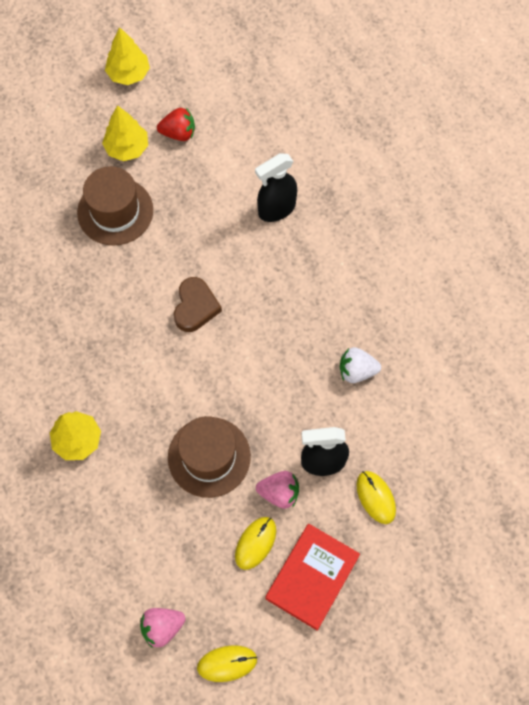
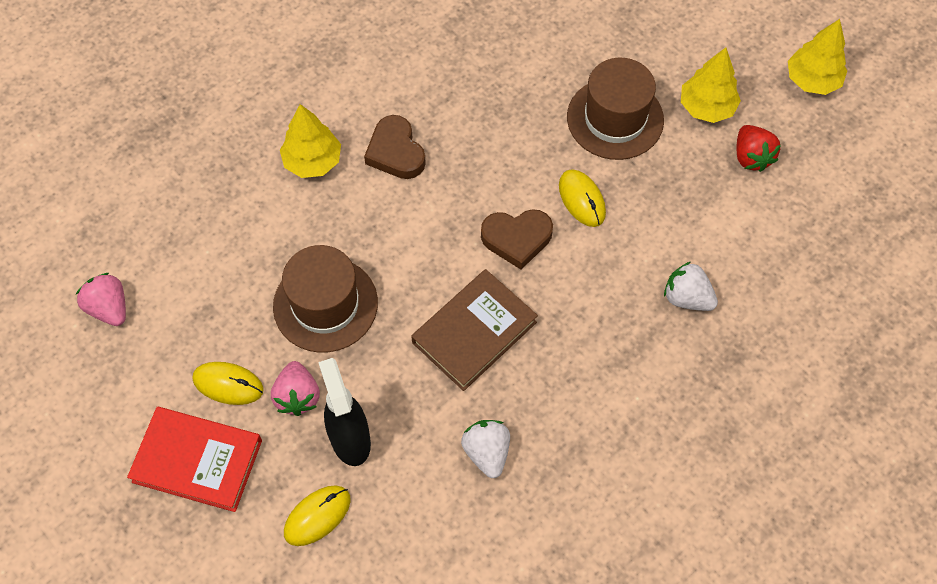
camera: 75 degrees right, 5 degrees down
yellow mouse [197,645,257,682] -> yellow mouse moved to [559,169,606,227]
black spray bottle [255,153,297,222] -> white strawberry [664,262,718,311]
none -> brown heart [364,115,426,179]
none -> brown book [411,269,538,391]

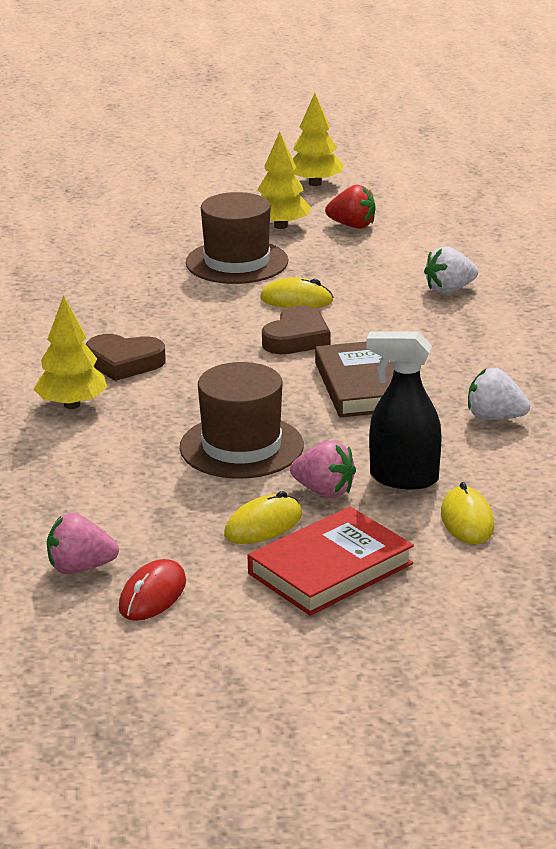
camera: 55 degrees left, 35 degrees down
none -> red mouse [119,559,186,621]

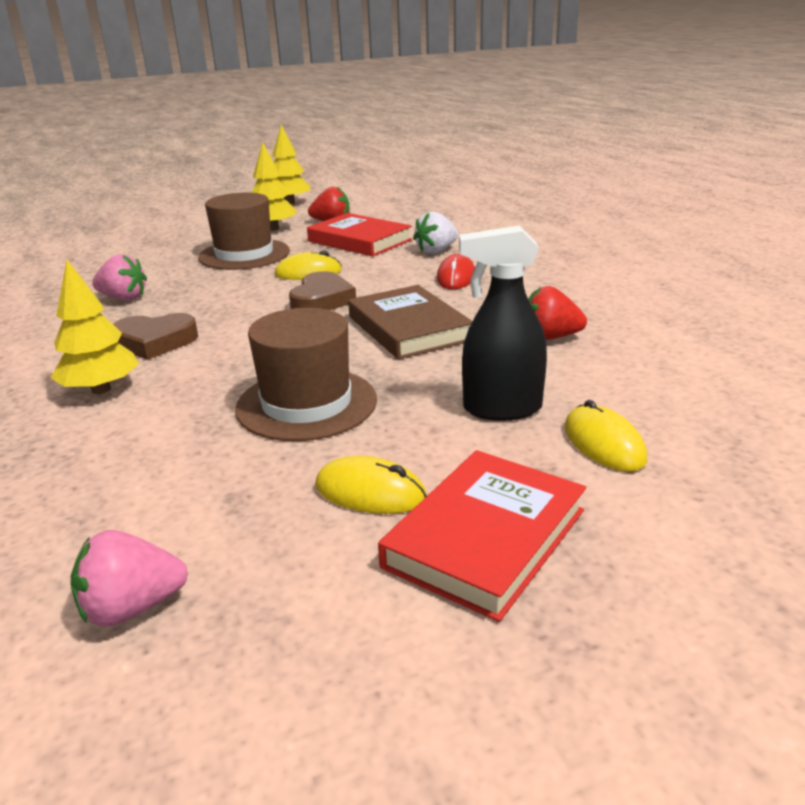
camera: 15 degrees left, 0 degrees up
red mouse [119,559,186,621] -> red mouse moved to [437,254,475,289]
yellow mouse [224,491,302,544] -> yellow mouse turned 75 degrees clockwise [315,456,427,514]
pink strawberry [290,441,356,498] -> pink strawberry moved to [92,254,147,301]
white strawberry [468,368,530,420] -> red strawberry [528,286,587,340]
none -> red book [307,213,412,256]

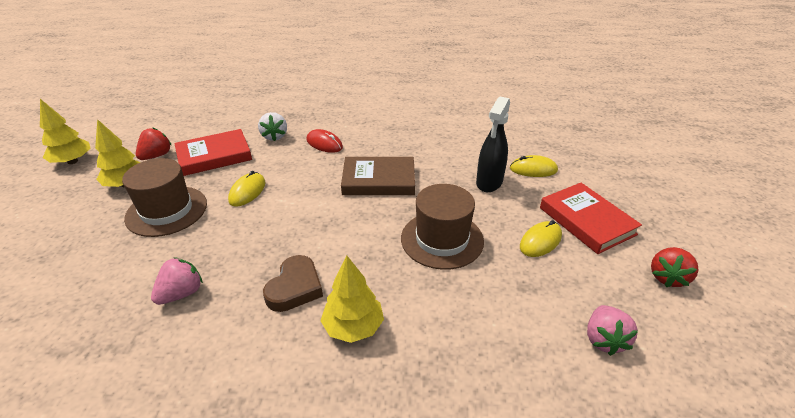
camera: 65 degrees left, 10 degrees up
brown heart [289,271,356,310] -> none
red strawberry [528,286,587,340] -> red strawberry moved to [651,247,699,287]

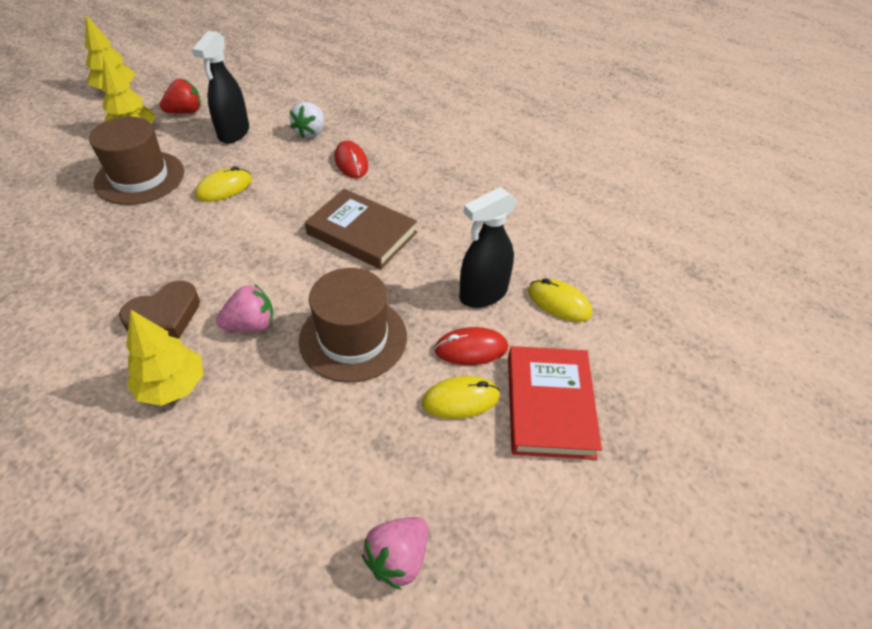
camera: 30 degrees right, 10 degrees up
pink strawberry [151,257,203,305] -> pink strawberry moved to [216,284,273,332]
red book [174,129,252,176] -> black spray bottle [192,31,249,143]
red strawberry [651,247,699,287] -> none
none -> red mouse [434,327,508,365]

